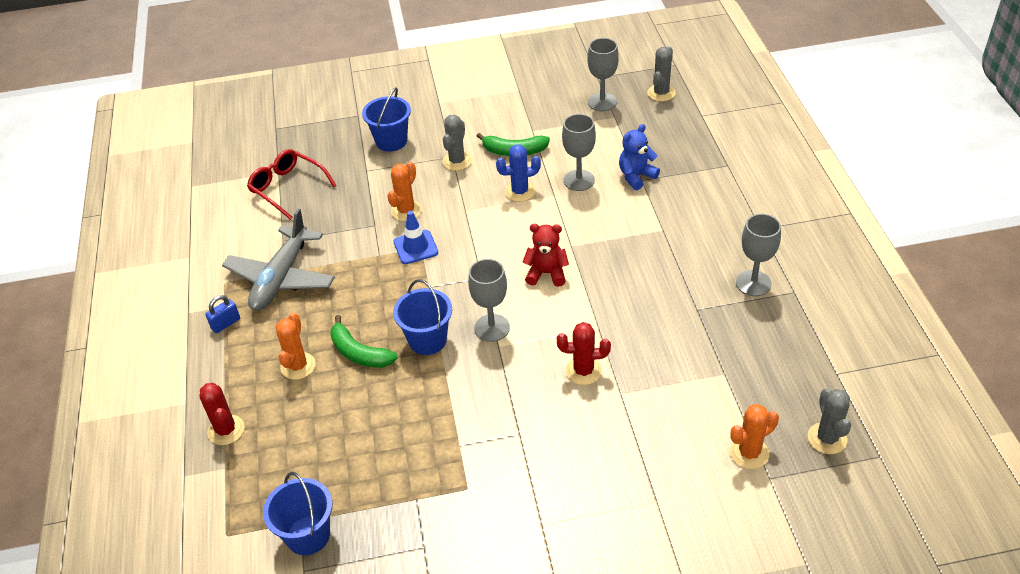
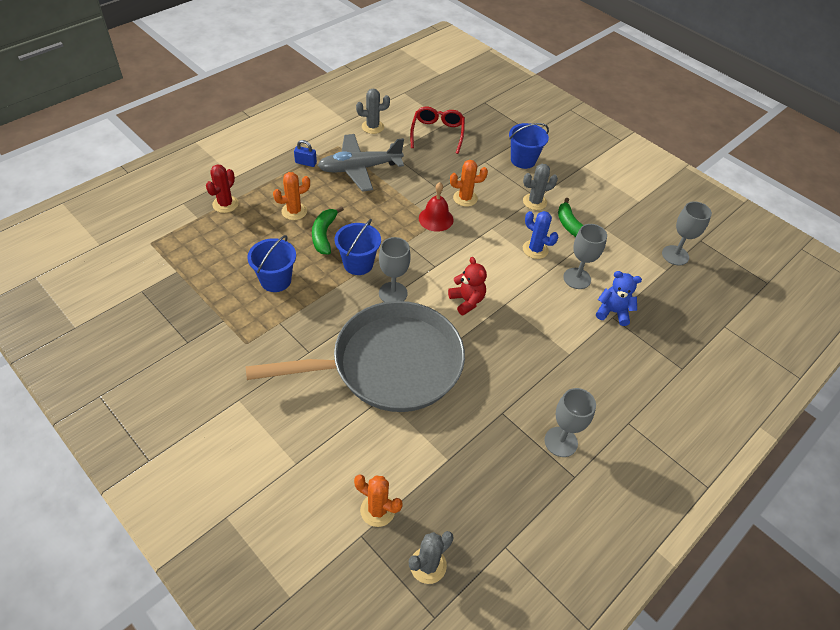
camera: 50 degrees right, 5 degrees up
blue bucket [263,472,333,555] -> blue bucket moved to [247,235,296,292]
blue traffic cone [393,211,438,264] -> red bell [419,182,454,232]
red cactus [557,322,611,385] -> grey pan [245,301,465,412]
grey cactus [647,46,676,101] -> grey cactus moved to [356,89,390,134]

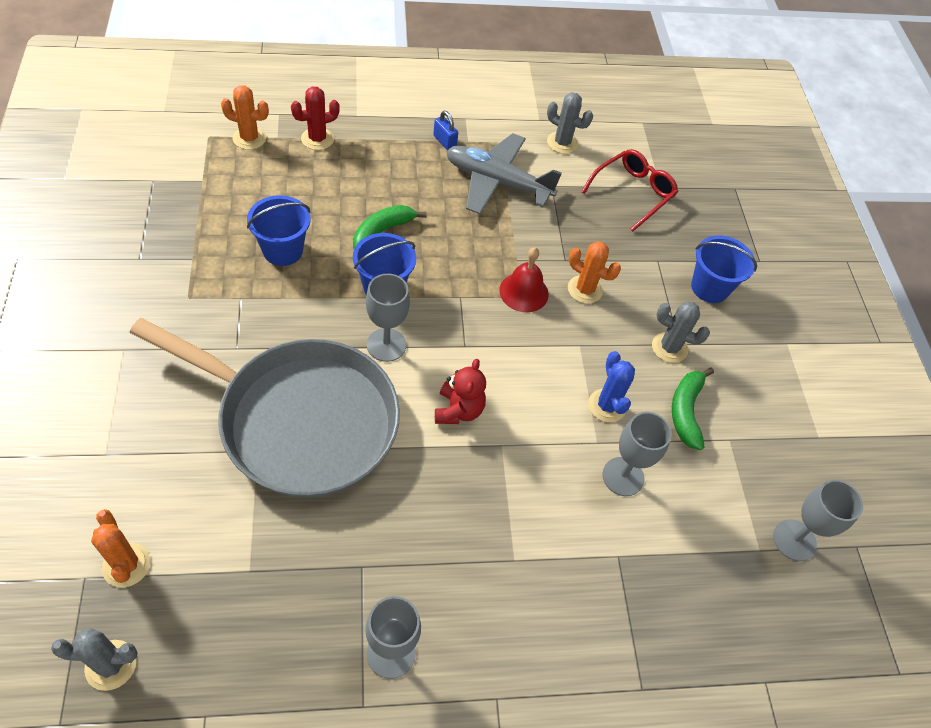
camera: 35 degrees right, 5 degrees up
orange cactus [273,172,310,220] -> orange cactus moved to [221,85,269,150]
blue teddy bear [596,271,642,326] -> none

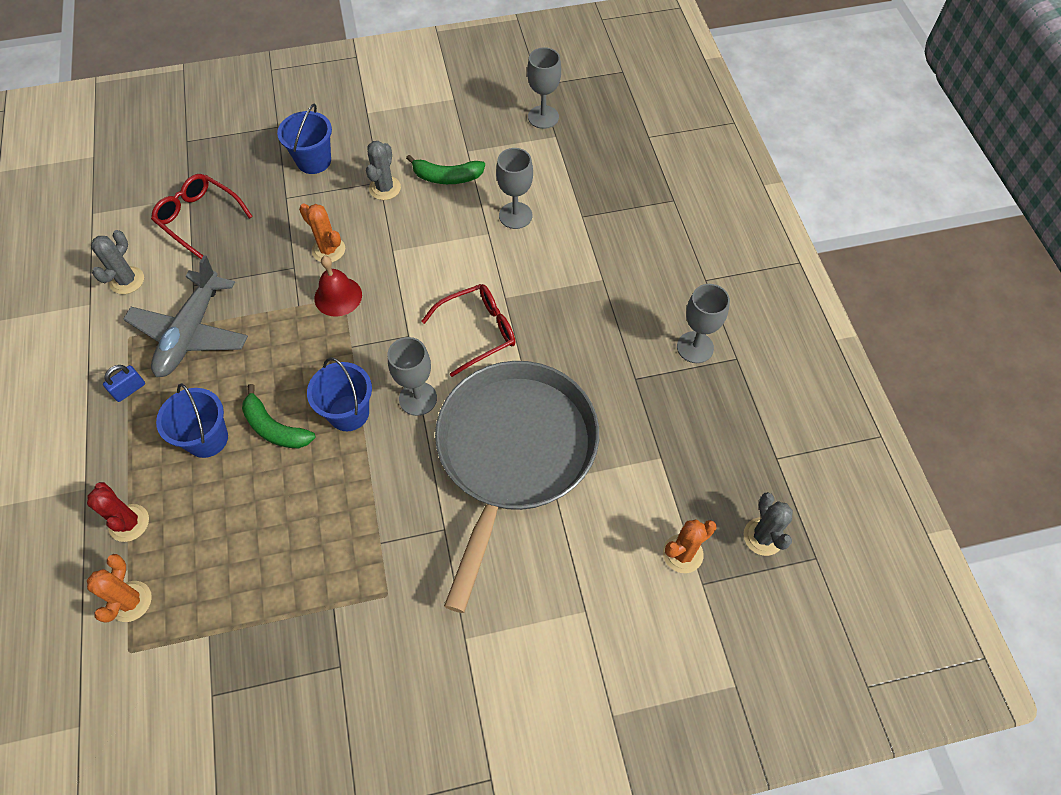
camera: 90 degrees left, 5 degrees up
blue bucket [247,195,310,266] -> blue bucket moved to [156,383,228,458]
red teddy bear [435,359,486,424] -> red glasses [421,284,516,377]
orange cactus [568,241,621,304] -> orange cactus turned 75 degrees counterclockwise [299,203,345,262]
blue cactus [588,351,635,422] -> none

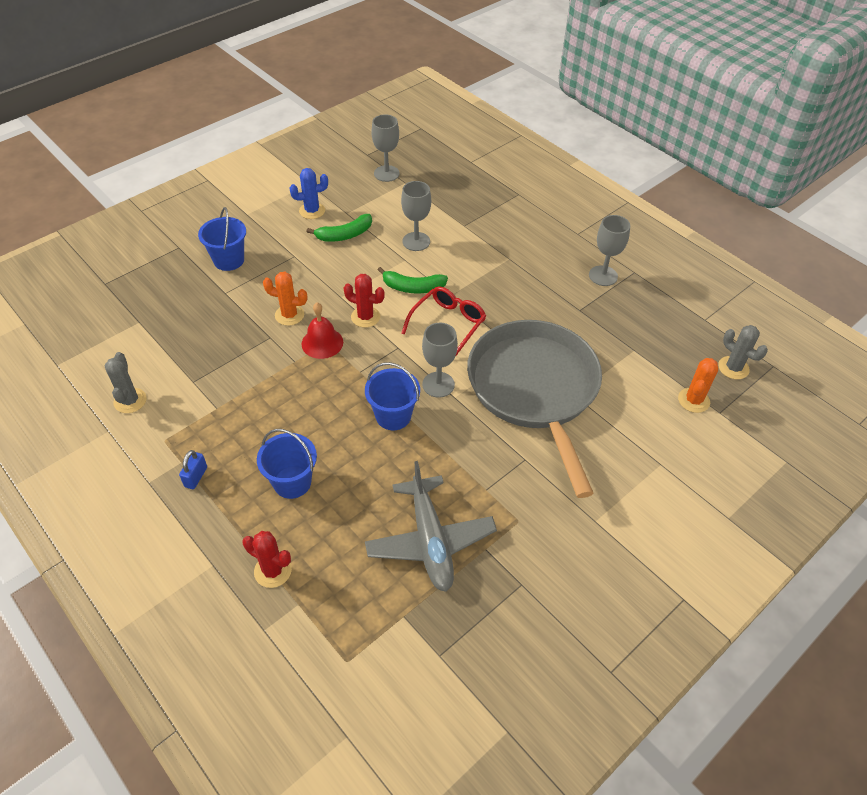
camera: 30 degrees left, 10 degrees down
orange cactus [87,554,152,623] -> none
grey plane [123,255,248,377] -> grey plane moved to [365,461,497,592]
red glasses [151,174,253,259] -> none
green banana [242,384,315,449] -> green banana moved to [378,267,448,293]
grey cactus [366,141,401,200] -> none
none -> blue cactus [290,168,328,219]
none -> red cactus [344,274,385,327]

